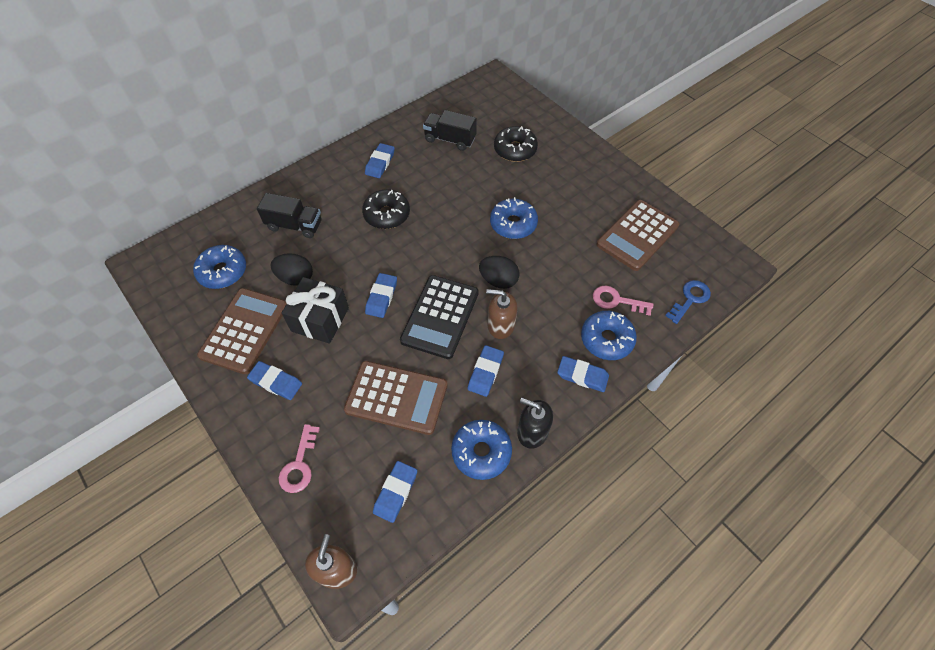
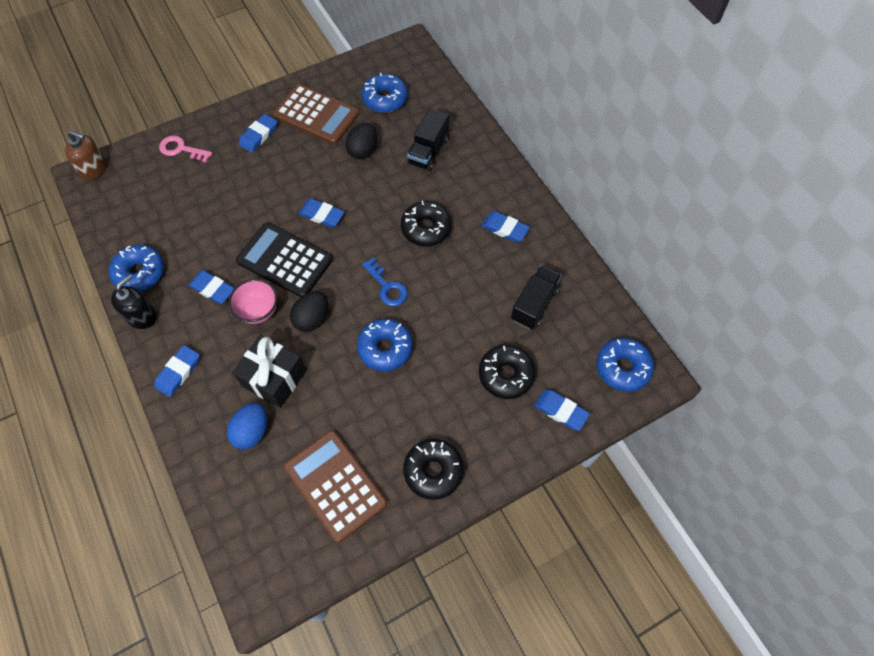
camera: 100 degrees right, 5 degrees up
black gift [282,277,349,344] -> black gift moved to [232,335,307,408]
brown calculator [344,361,448,435] -> none
blue eraser [373,461,417,523] -> blue eraser moved to [534,389,590,431]
brown soap dispenser [486,289,518,339] -> pink bowl [228,279,277,324]
blue donut [581,311,637,360] -> blue donut moved to [596,338,654,392]
pink key [593,286,653,316] -> blue egg [227,403,267,450]
blue key [665,280,711,324] -> blue key moved to [362,257,408,306]
none -> black donut [403,439,464,500]

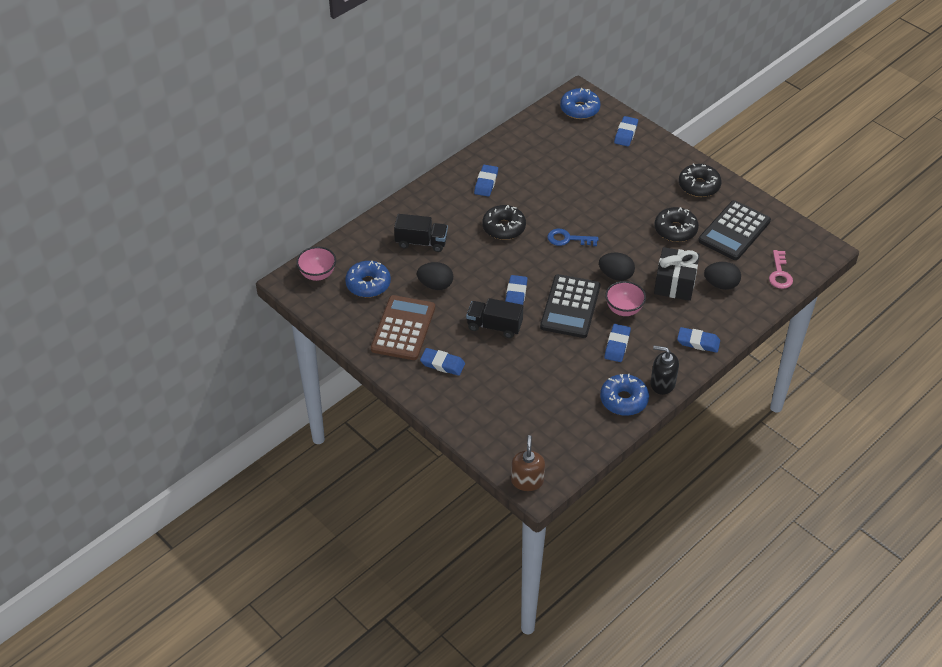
camera: 105 degrees left, 15 degrees down
pink key [159,136,212,163] -> pink key moved to [769,250,793,289]
blue egg [227,403,267,450] -> black egg [704,262,741,290]
brown calculator [284,430,387,543] -> black calculator [698,200,771,260]
blue donut [357,319,413,371] -> none
blue key [362,257,408,306] -> blue key turned 120 degrees counterclockwise [547,229,598,246]
black donut [479,345,536,399] -> black donut moved to [655,207,699,242]
black truck [511,265,562,329] -> black truck moved to [466,298,523,338]
none -> pink bowl [296,246,336,281]

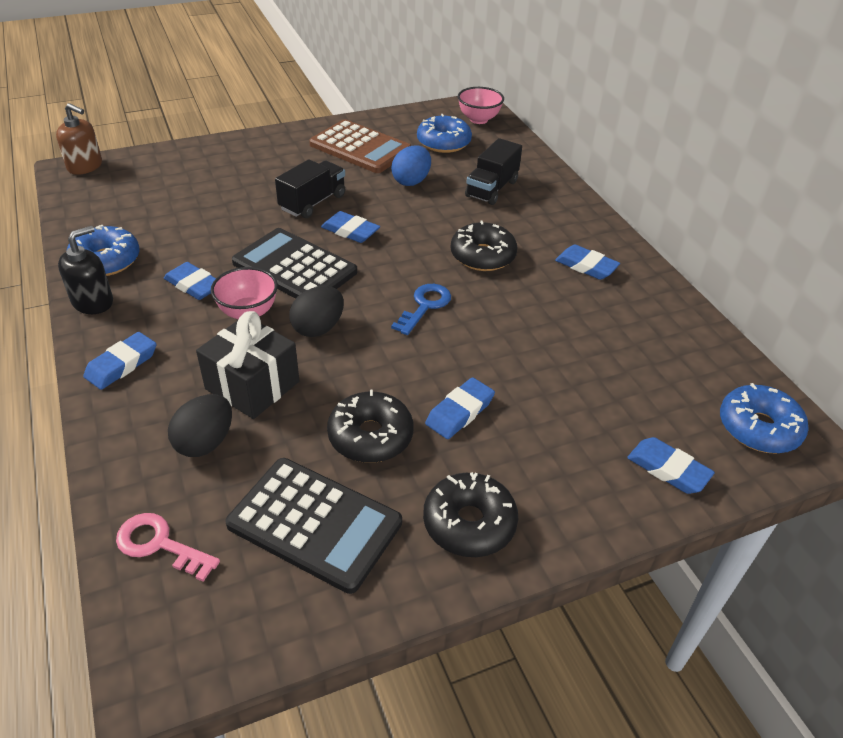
camera: 110 degrees right, 5 degrees down
black egg [417,262,453,290] -> blue egg [391,145,431,186]
blue eraser [420,348,465,376] -> blue eraser moved to [425,377,495,439]
black calculator [698,200,771,260] -> black calculator turned 150 degrees clockwise [225,458,402,594]

